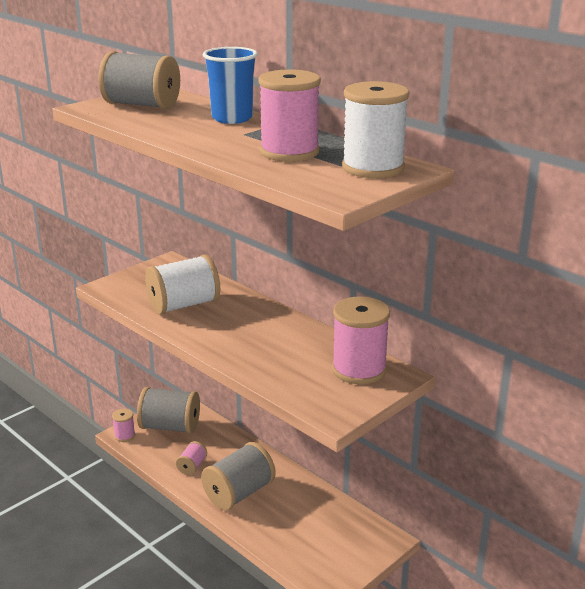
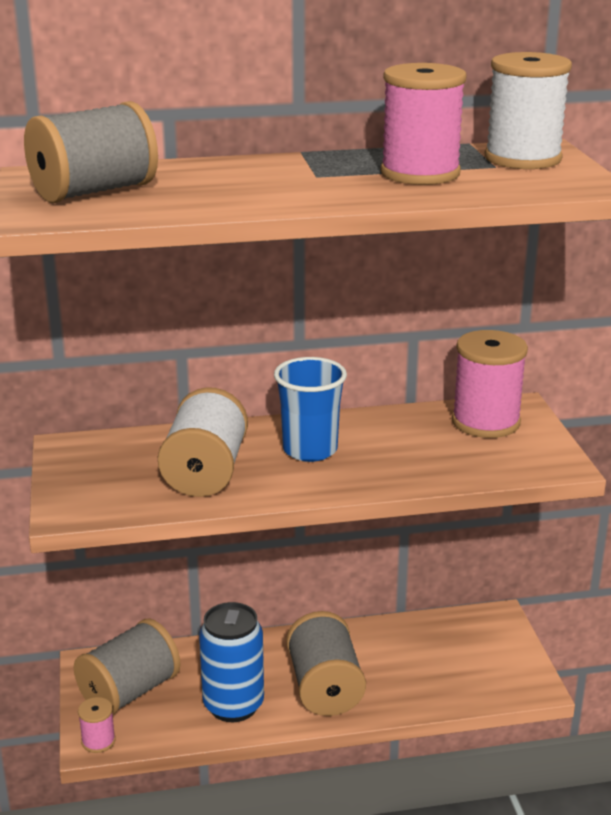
camera: 55 degrees left, 0 degrees up
pink spool [176,441,207,475] -> blue can [199,602,264,722]
blue cup [203,47,258,124] -> blue cup moved to [274,357,347,462]

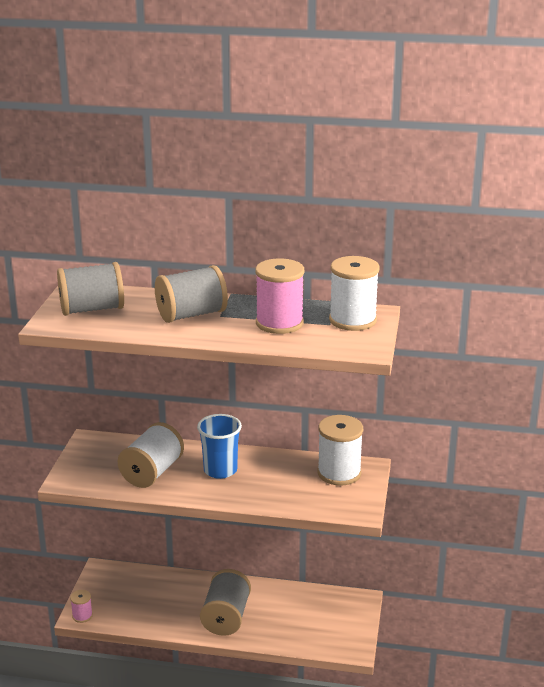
camera: 20 degrees right, 0 degrees up
grey spool [74,619,180,715] -> grey spool moved to [155,265,228,323]
blue can [199,602,264,722] -> none
pink spool [452,330,528,438] -> white spool [317,415,363,486]

